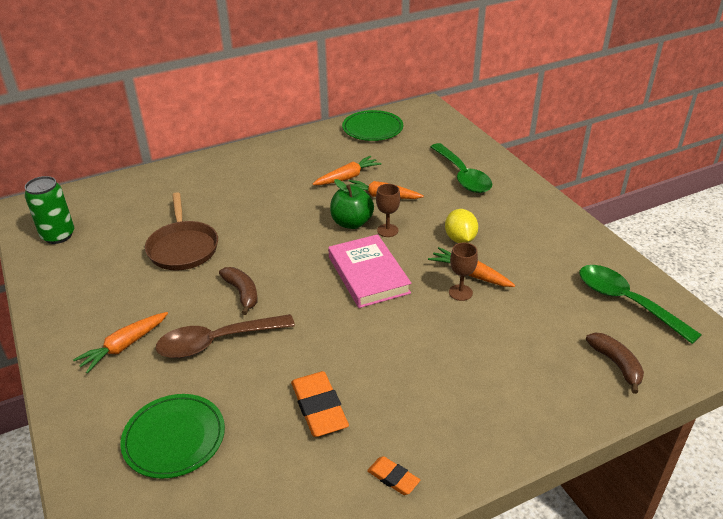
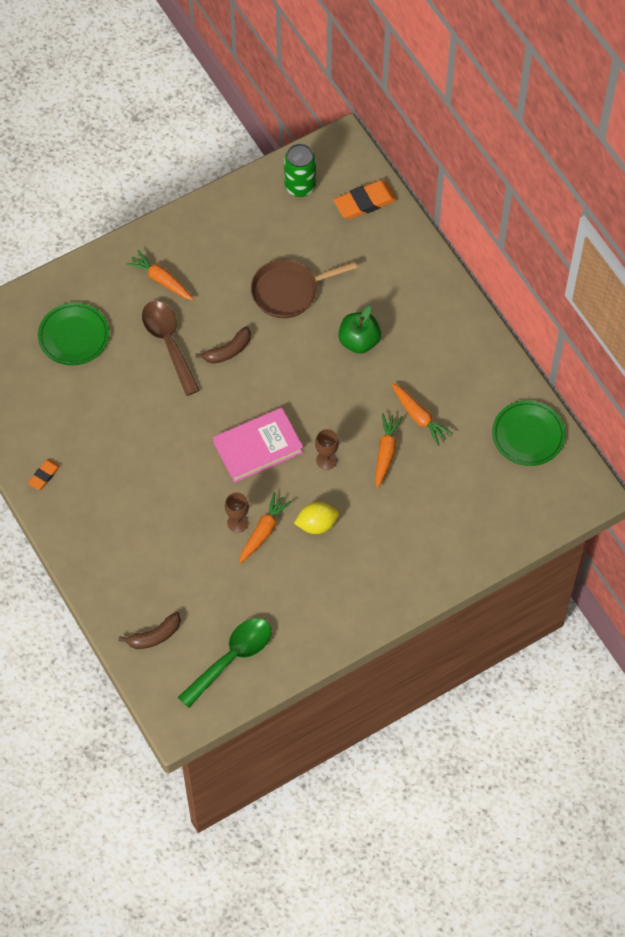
camera: 85 degrees right, 25 degrees up
orange eraser [291,371,349,437] -> orange eraser moved to [333,180,397,219]
green apple [330,179,374,229] -> green apple moved to [338,306,381,354]
green spoon [431,143,492,193] -> none

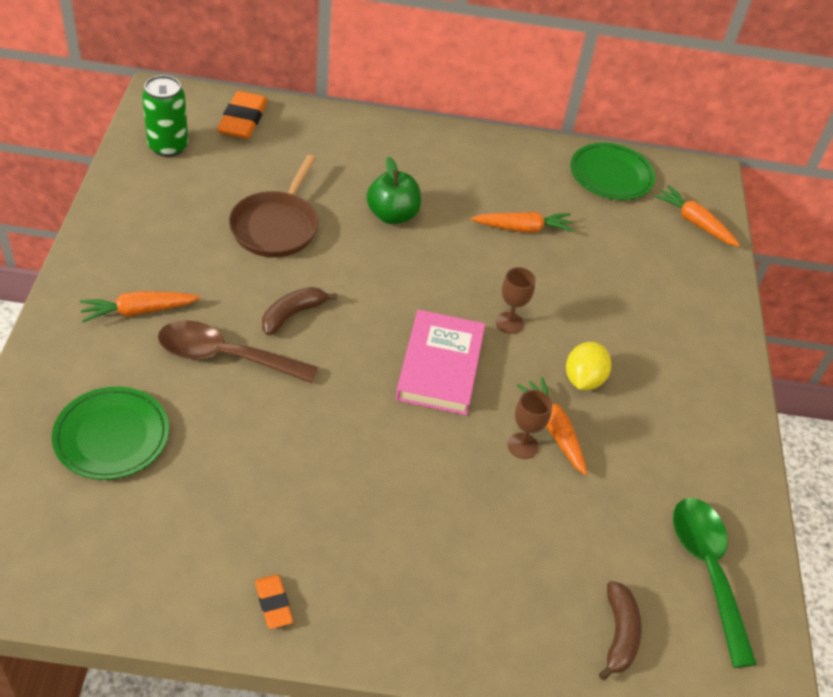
camera: 60 degrees left, 15 degrees down
brown banana [195,326,251,364] -> brown banana turned 135 degrees counterclockwise [262,287,337,335]
orange carrot [375,413,402,488] -> orange carrot moved to [654,185,740,247]

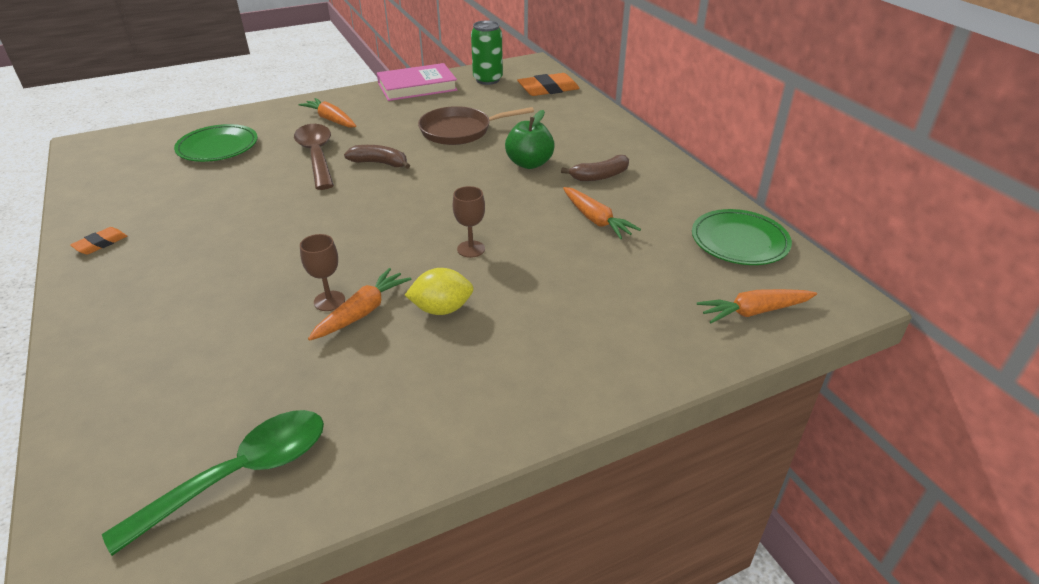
camera: 65 degrees right, 10 degrees down
pink book [396,310,485,415] -> pink book moved to [377,63,458,101]
brown banana [599,581,642,680] -> brown banana moved to [561,155,629,181]
orange carrot [654,185,740,247] -> orange carrot turned 120 degrees counterclockwise [697,289,817,323]

